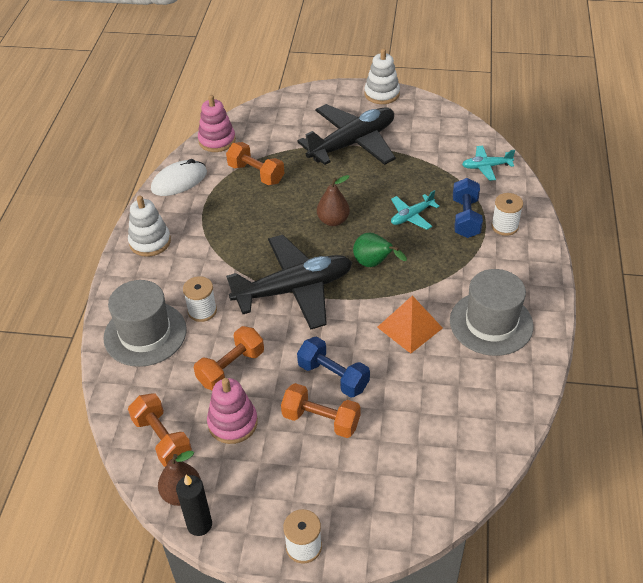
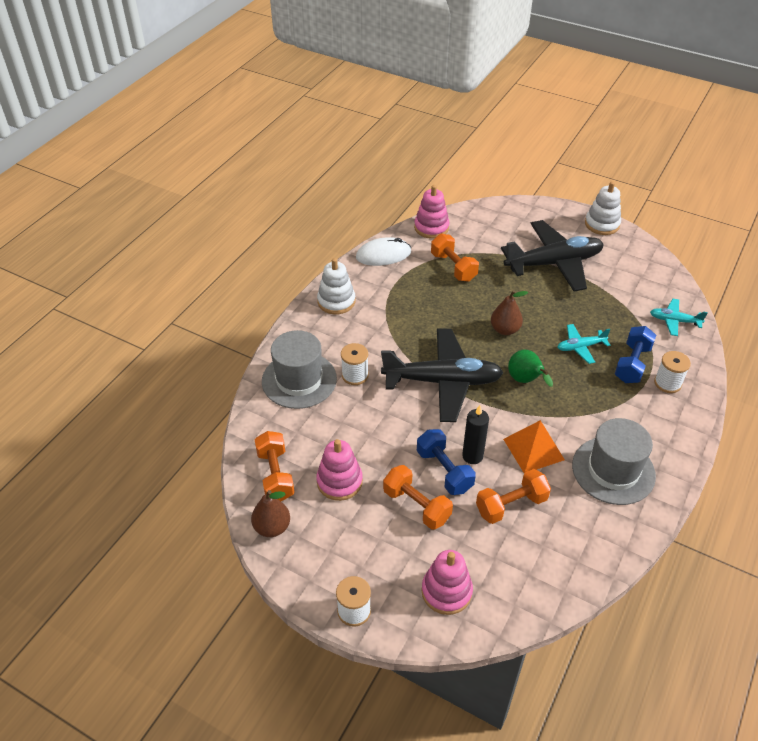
camera: 20 degrees right, 0 degrees up
black candle [176,475,212,536] -> black candle moved to [462,405,489,464]
orange dumbbell [194,326,264,390] -> orange dumbbell moved to [476,469,551,524]
none -> pink stacking toy [422,550,473,615]

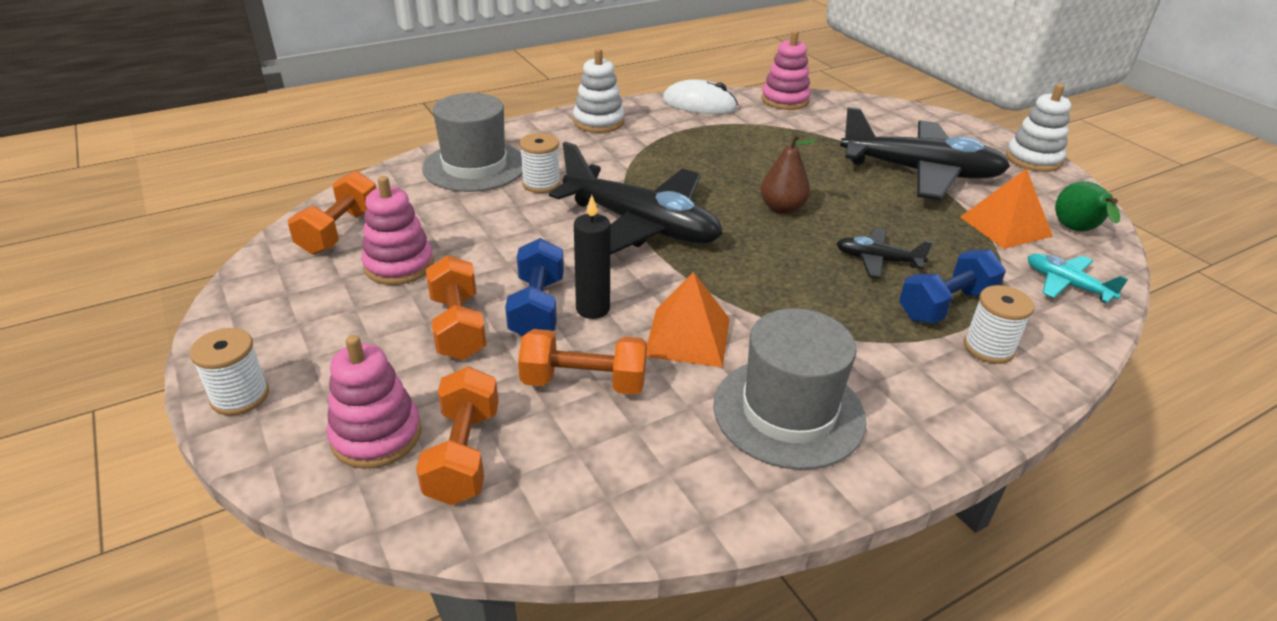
camera: 30 degrees right, 10 degrees down
brown pear [251,490,290,537] -> none
orange dumbbell [431,234,479,282] -> orange dumbbell moved to [416,366,499,505]
green pear [508,349,553,387] -> green pear moved to [1055,181,1120,231]
turquoise plane [557,324,610,364] -> black plane [836,228,933,279]
none -> orange pyramid [960,168,1053,249]

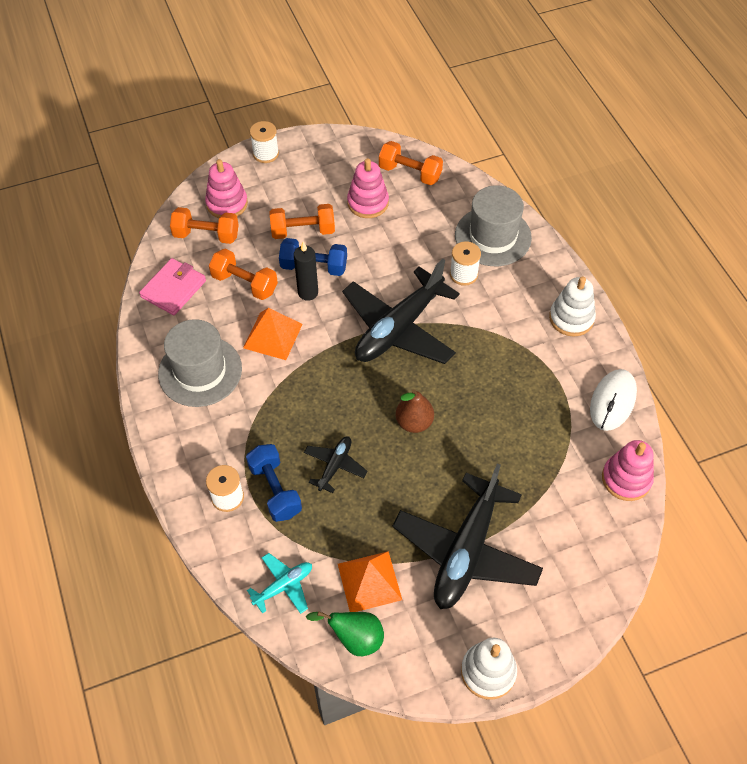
camera: 100 degrees right, 20 degrees up
orange dumbbell [518,329,647,395] -> orange dumbbell turned 75 degrees counterclockwise [209,249,278,300]
none -> pink wallet [139,258,206,315]

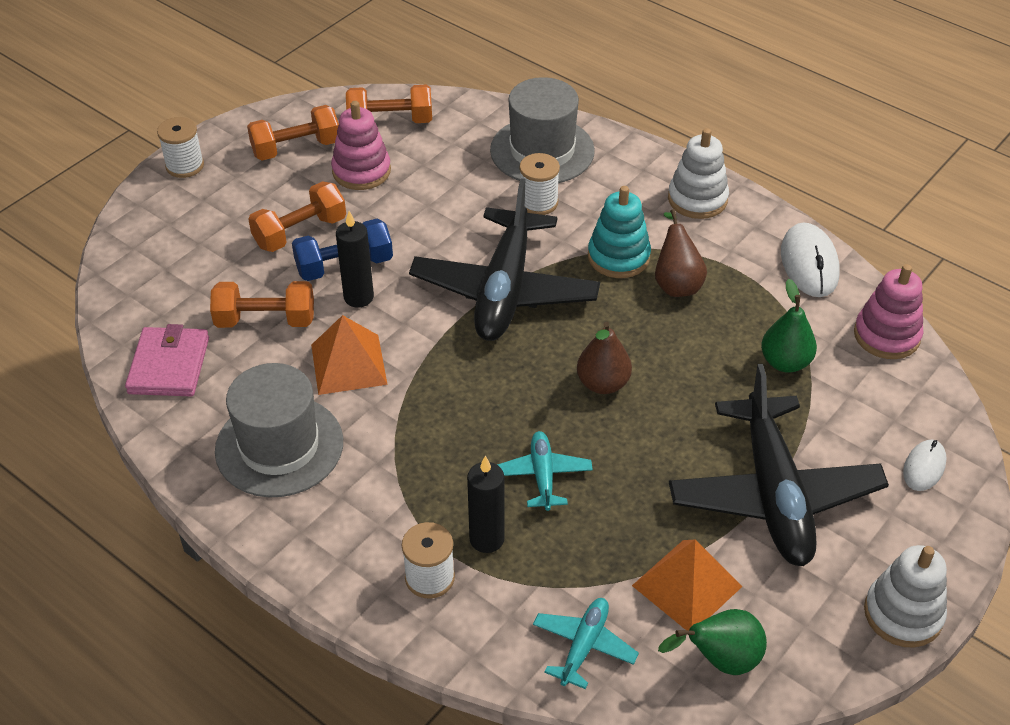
camera: 30 degrees left, 10 degrees down
orange dumbbell [170,207,239,244] -> orange dumbbell moved to [247,105,339,160]
pink stacking toy [205,159,248,218] -> none
blue dumbbell [246,444,302,522] -> black candle [467,455,505,553]
black plane [304,436,368,493] -> turquoise plane [497,431,593,511]
none -> turquoise stacking toy [588,186,651,278]
none -> brown pear [655,209,707,297]
none -> green pear [761,279,817,373]
none -> white mouse [903,440,947,491]

